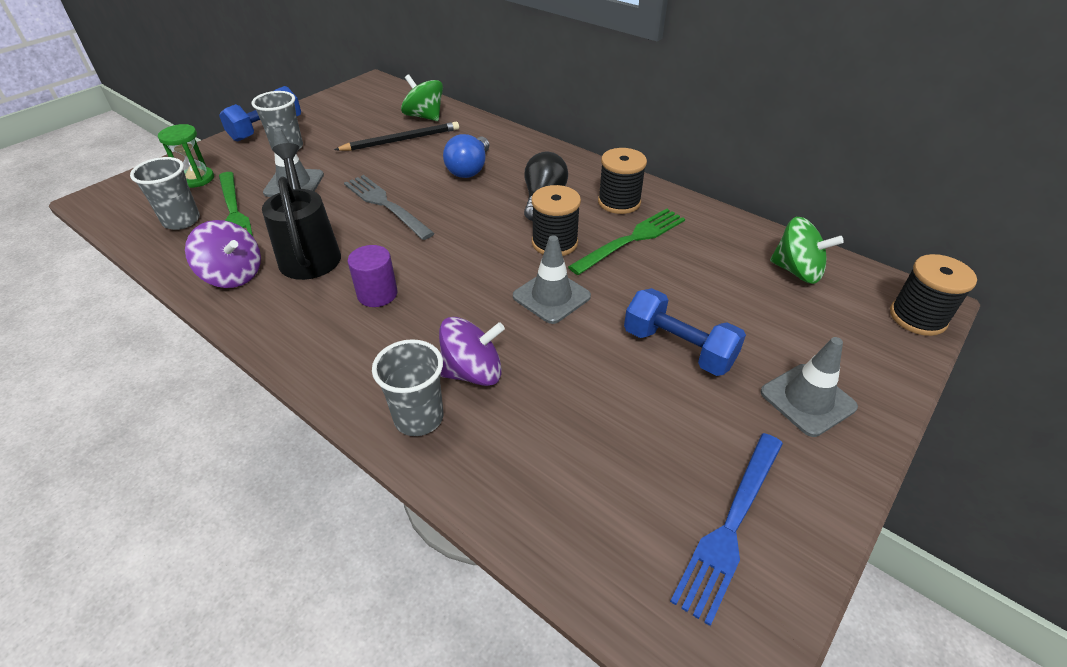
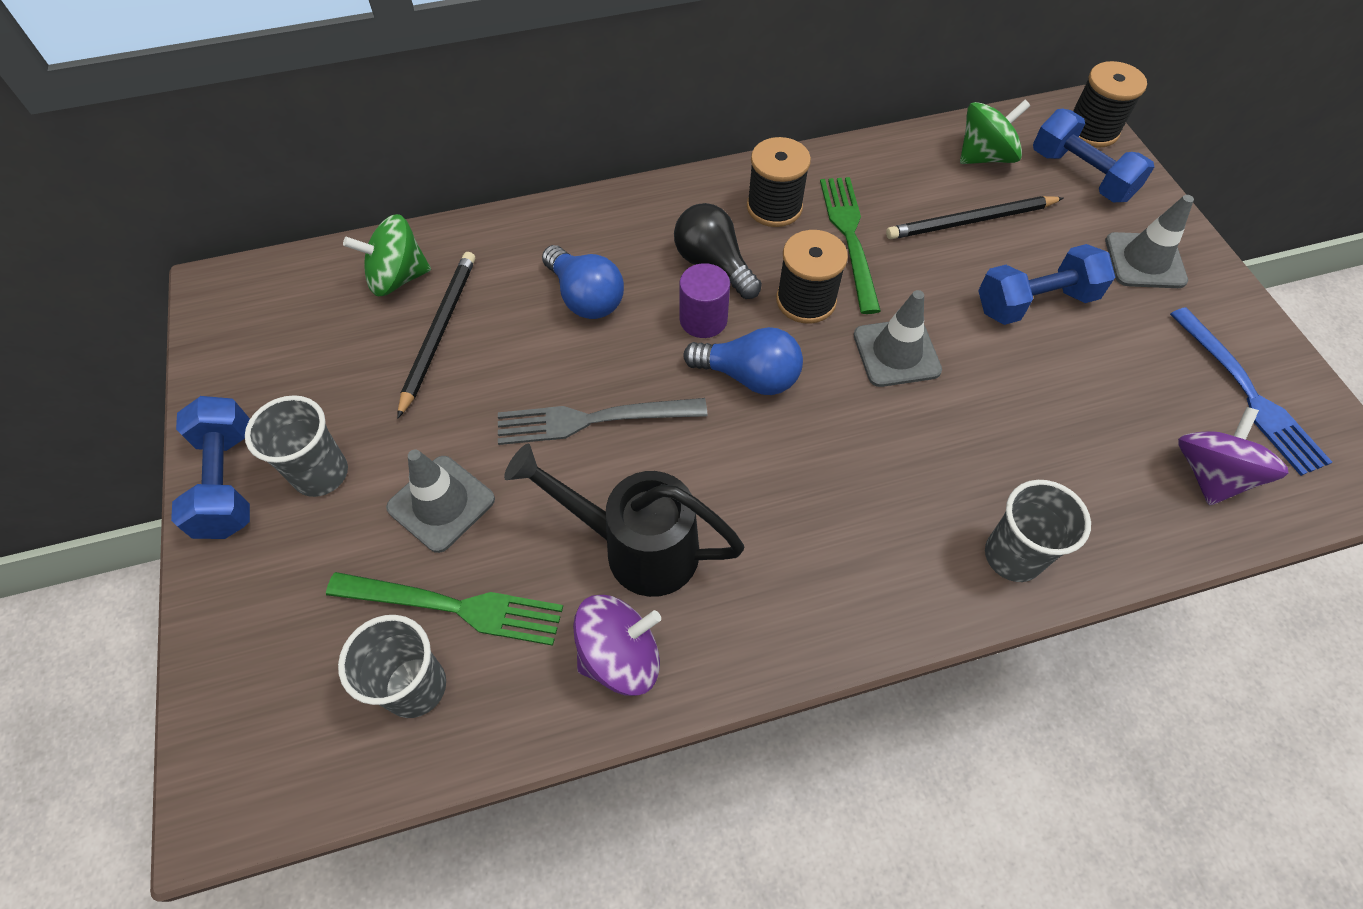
camera: 55 degrees left, 15 degrees up
green hourglass [158,124,214,188] -> none
purple cylinder [348,245,397,307] -> purple cylinder moved to [680,263,730,338]
purple spinning top [439,317,505,386] -> purple spinning top moved to [1178,407,1289,505]
none -> blue light bulb [683,327,803,395]
none -> black pencil [886,196,1064,239]
none -> blue dumbbell [1033,108,1154,202]

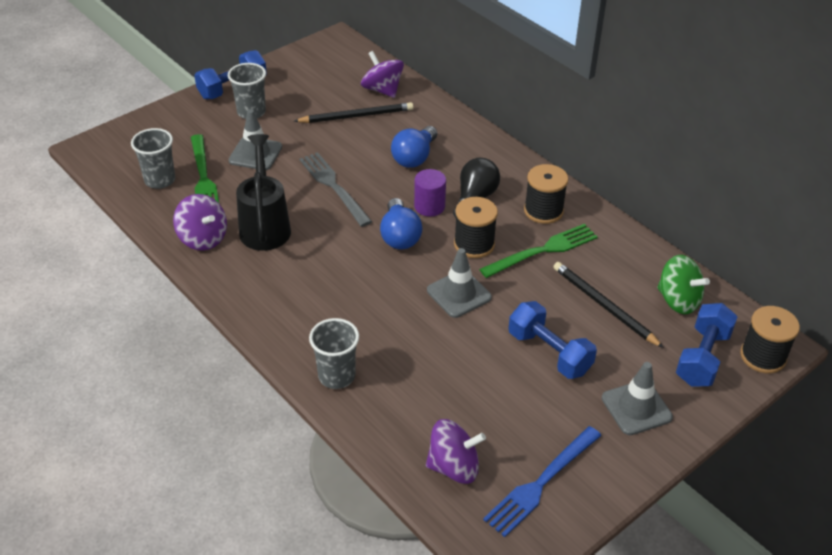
camera: 65 degrees right, 15 degrees down
green spinning top [343,214,431,296] -> purple spinning top [361,51,404,98]

